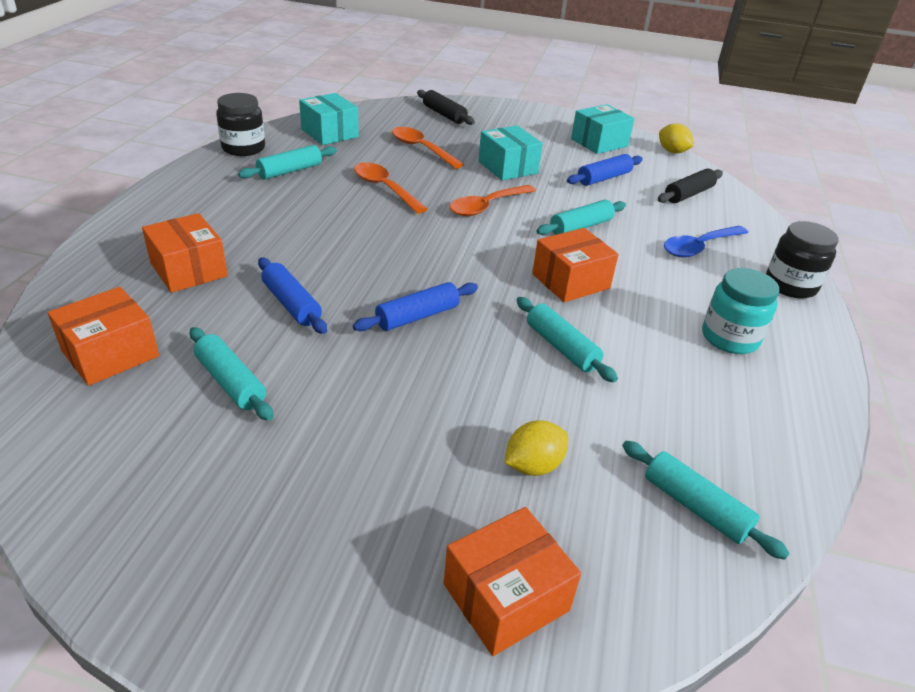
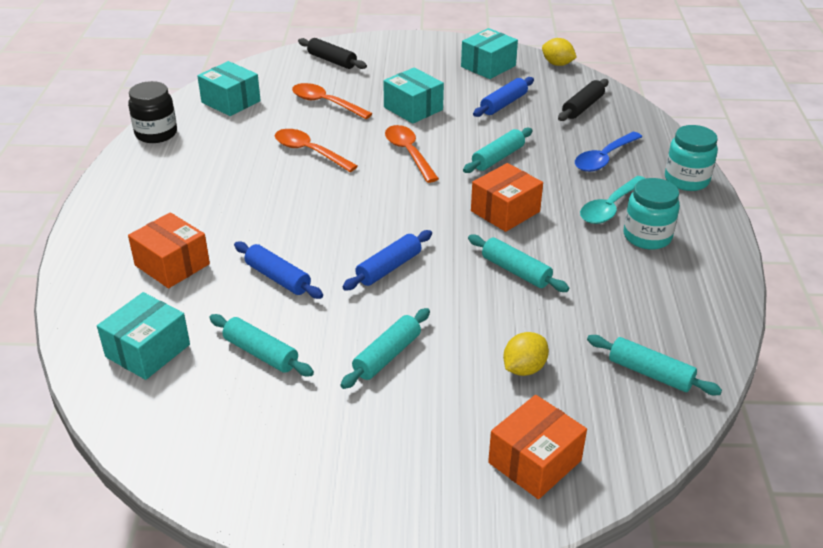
camera: 10 degrees left, 0 degrees up
orange box [48,287,159,386] -> turquoise box [97,292,190,380]
turquoise rolling pin [238,145,337,179] -> turquoise rolling pin moved to [341,308,430,389]
orange spoon [450,185,536,216] -> orange spoon turned 120 degrees clockwise [385,125,439,183]
black jar [766,221,838,299] -> turquoise jar [665,125,718,191]
none -> turquoise spoon [580,176,646,224]

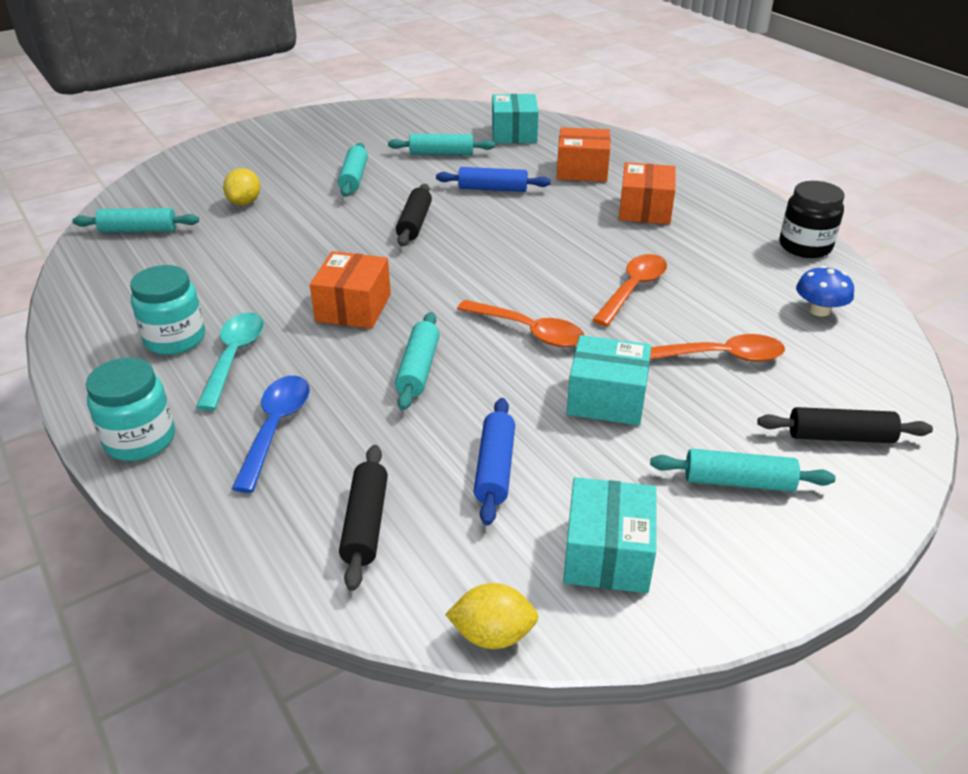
camera: 145 degrees right, 0 degrees up
turquoise box [197,61,261,116] -> blue mushroom [796,266,854,317]
orange spoon [275,129,358,172] -> orange spoon turned 60 degrees counterclockwise [592,254,667,326]
blue rolling pin [342,230,432,290] -> black rolling pin [396,184,432,246]
turquoise rolling pin [468,234,569,292] -> turquoise rolling pin moved to [650,449,836,492]
orange box [488,395,587,499] -> orange box moved to [619,162,675,224]

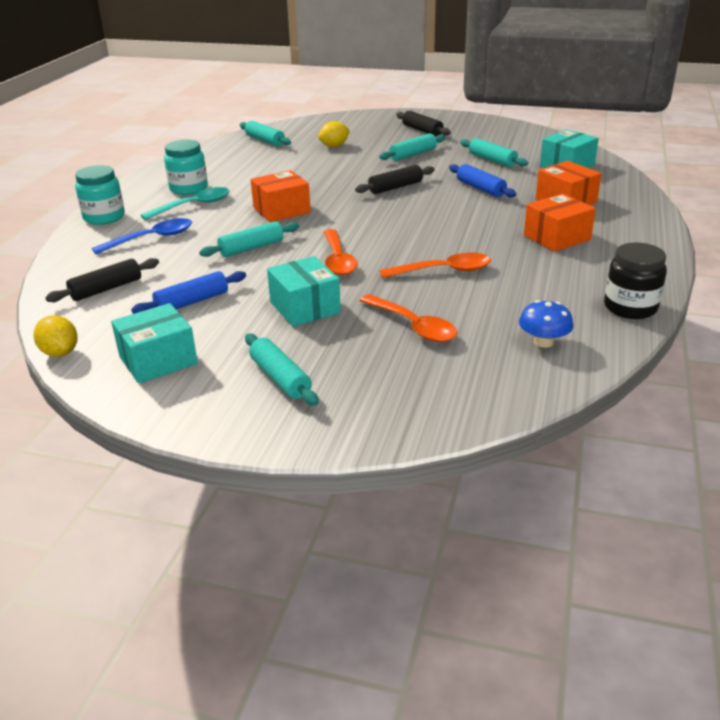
camera: 50 degrees right, 5 degrees down
black rolling pin [757,407,933,443] -> black rolling pin moved to [396,111,451,136]

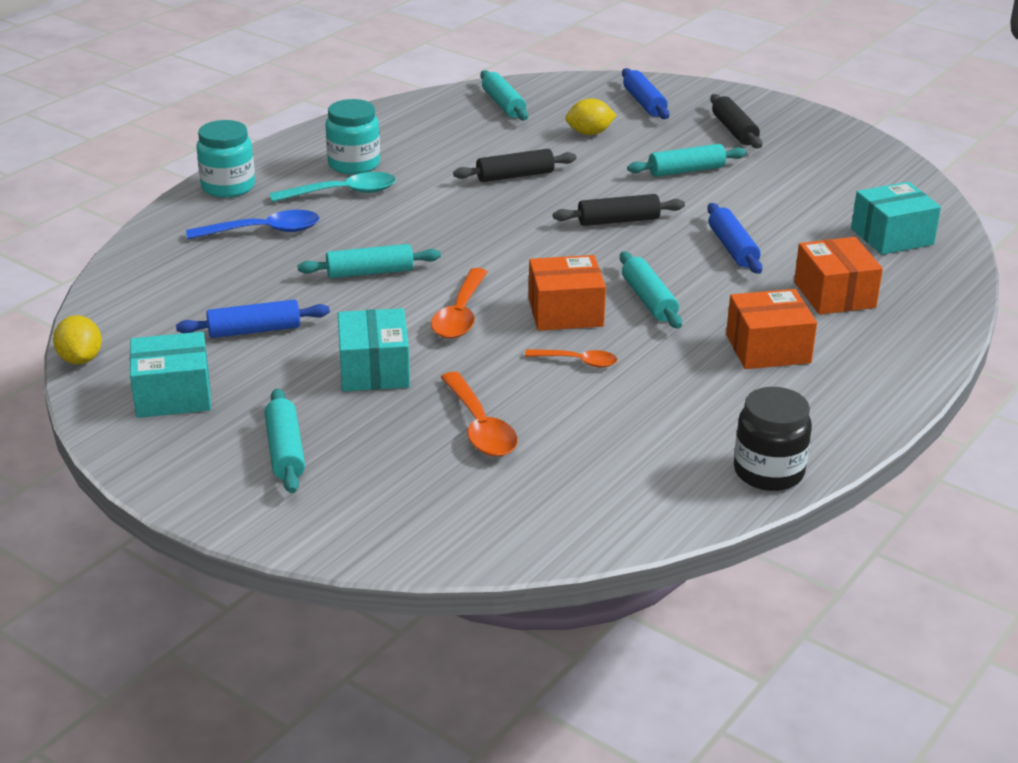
camera: 20 degrees right, 0 degrees up
black rolling pin [45,258,159,302] -> black rolling pin moved to [453,149,577,182]
orange box [251,170,311,222] -> orange box moved to [529,255,606,331]
orange spoon [380,253,491,278] -> orange spoon [525,349,618,368], size x0.62
turquoise rolling pin [460,138,528,167] -> turquoise rolling pin moved to [620,251,682,329]
blue mushroom [519,300,573,348] -> none
none -> blue rolling pin [622,68,670,119]

